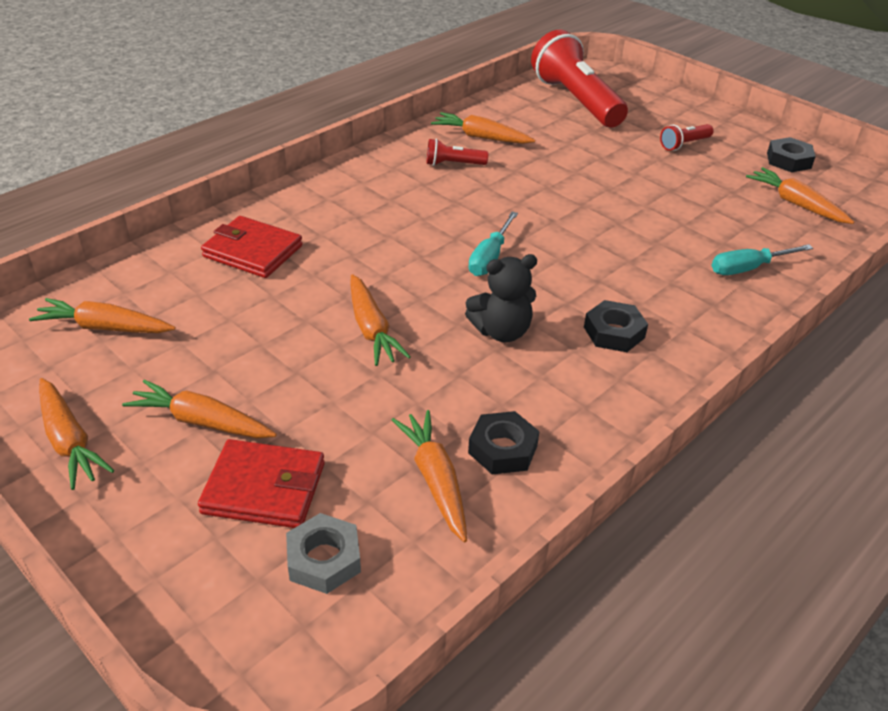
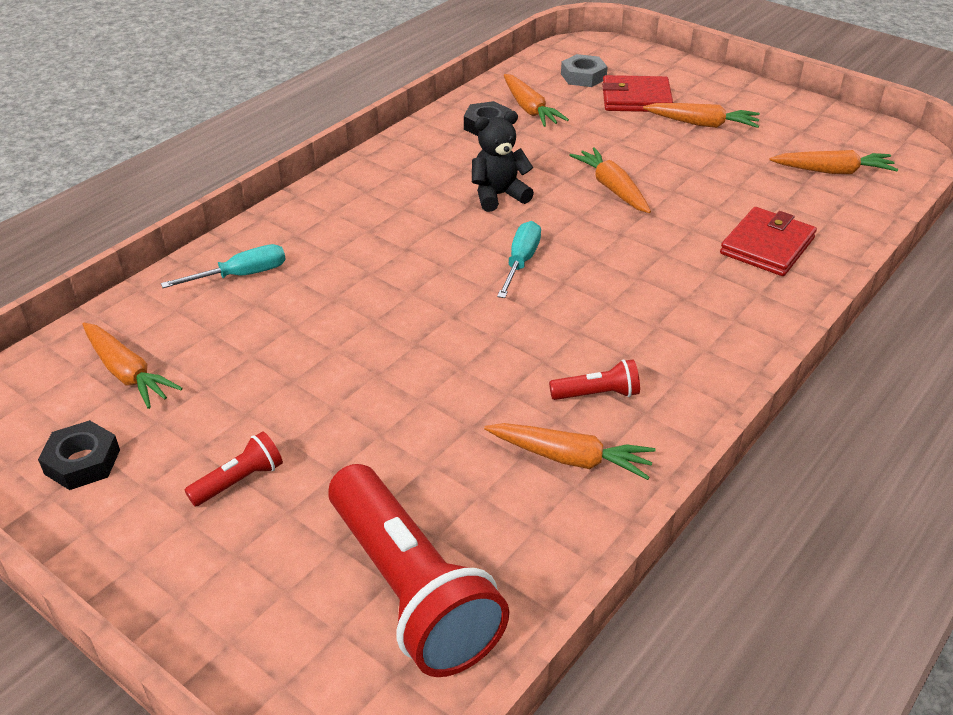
camera: 175 degrees right, 0 degrees up
orange carrot [39,378,114,490] -> none
red wallet [201,216,303,278] -> red wallet turned 75 degrees counterclockwise [720,207,817,276]
black nut [584,300,648,352] -> none

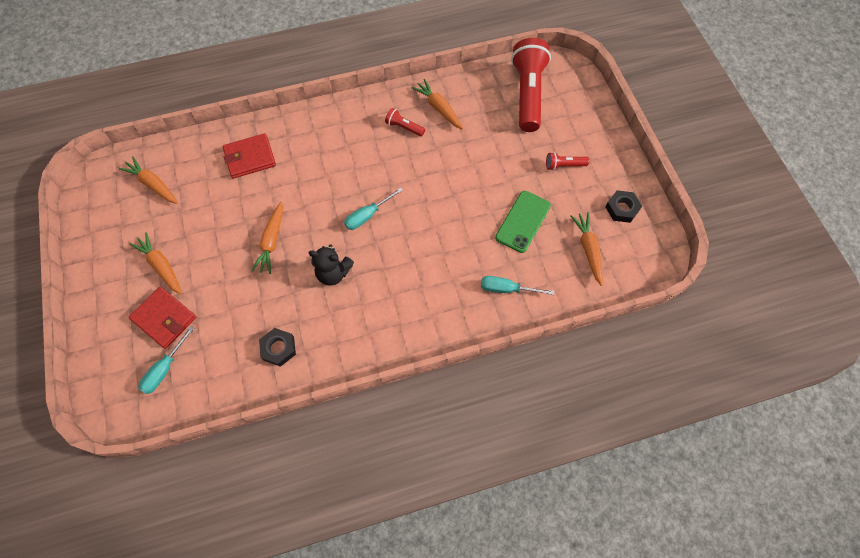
camera: 145 degrees left, 25 degrees up
orange carrot [504,74,569,127] -> none
grey nut [561,54,608,87] -> turquoise screwdriver [138,326,194,394]
none -> green phone [495,191,551,253]

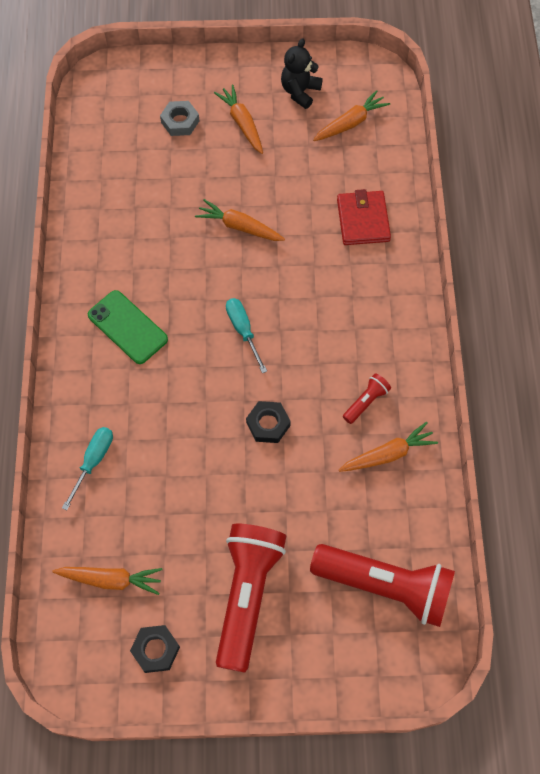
camera: 105 degrees right, 0 degrees up
orange carrot [129,232,182,295] -> orange carrot turned 90 degrees counterclockwise [214,85,263,154]
red wallet [129,287,196,349] -> grey nut [160,101,199,136]
turquoise screwdriver [138,326,194,394] -> none
black nut [259,328,296,367] -> black nut moved to [246,401,291,443]
black teddy bear [309,244,354,286] -> black teddy bear moved to [281,38,323,109]
green phone [495,191,551,253] -> green phone moved to [88,290,168,364]
red flashlight [546,152,589,171] -> red flashlight [216,524,286,673], size x2.32

